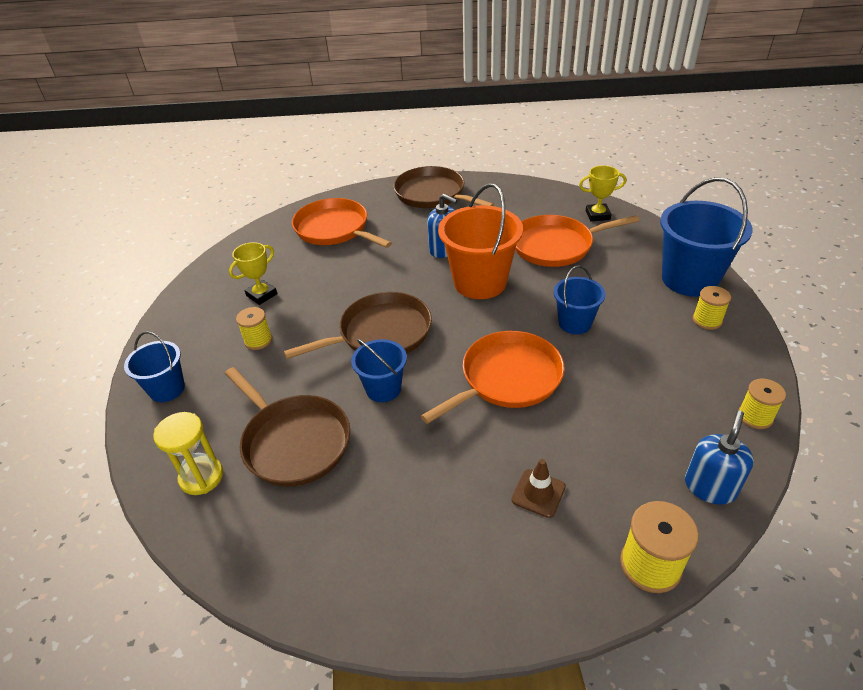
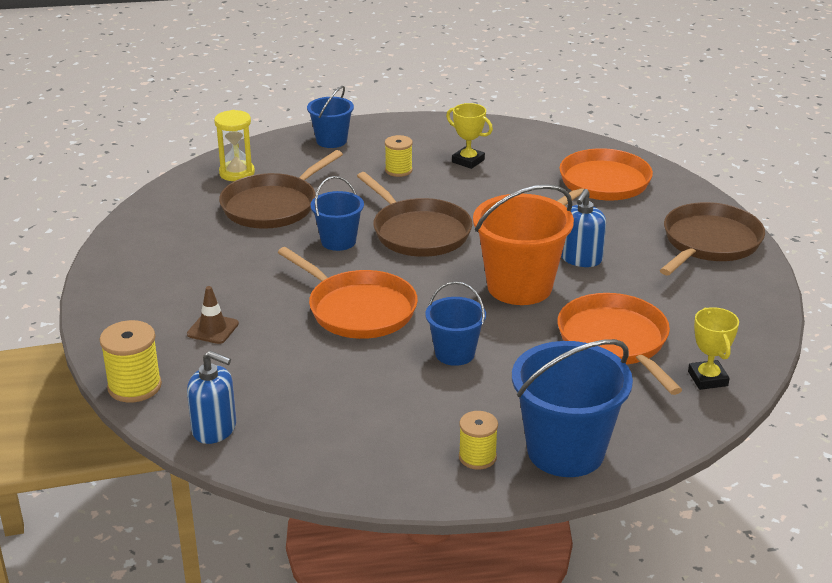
camera: 80 degrees right, 10 degrees down
yellow spool [739,378,786,429] -> none

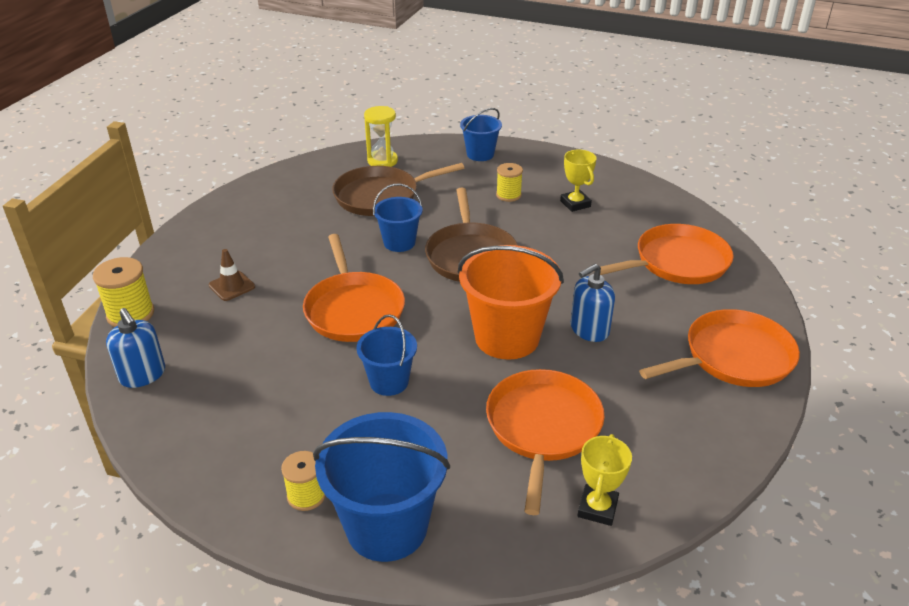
camera: 30 degrees right, 5 degrees up
brown pan [660,202,765,275] -> orange pan [639,309,800,387]

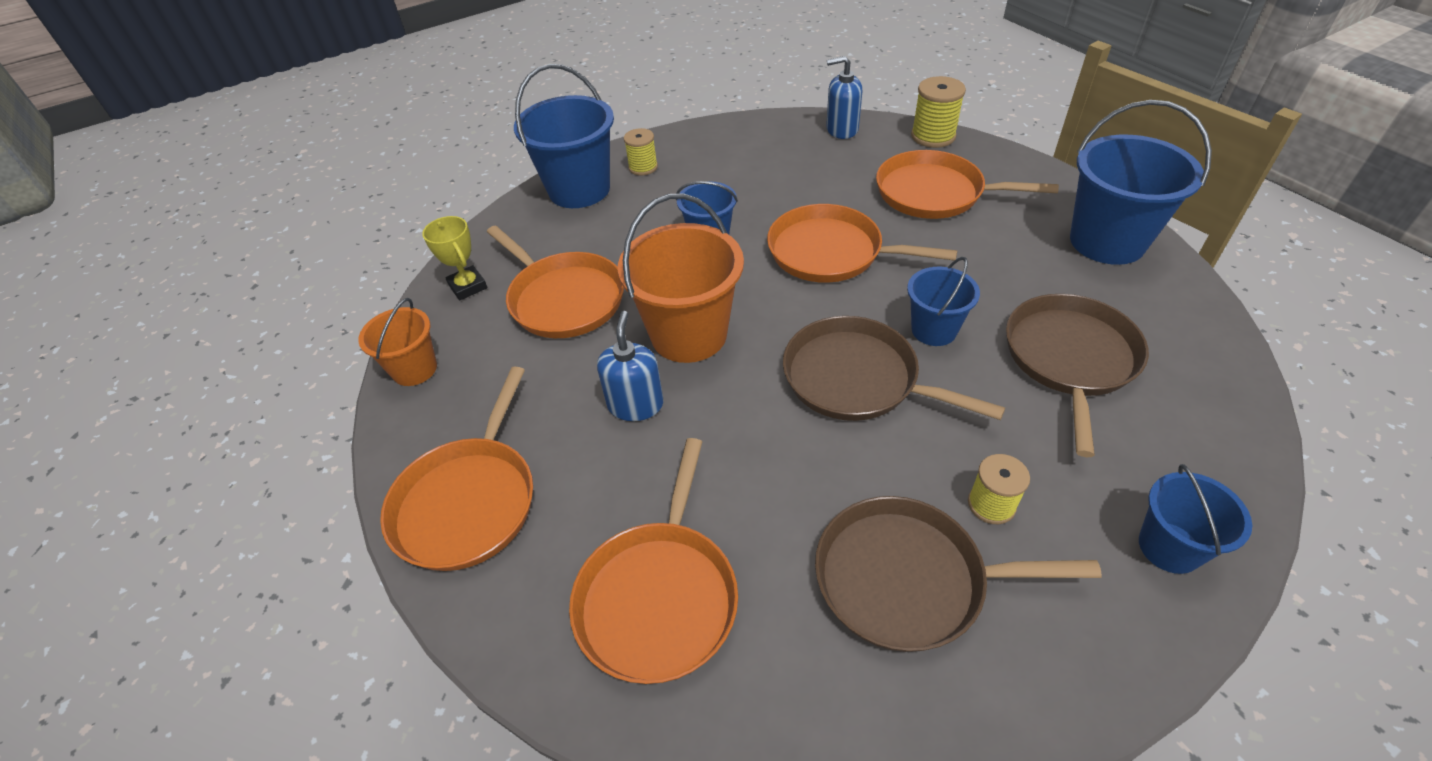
camera: 130 degrees right, 10 degrees up
brown traffic cone [209,249,255,301] -> orange pan [876,150,1059,219]
yellow hourglass [364,106,398,167] -> none
yellow trophy [560,149,596,212] -> brown pan [815,496,1102,652]
none -> orange bucket [358,298,437,386]
none -> blue bucket [1070,100,1212,265]

